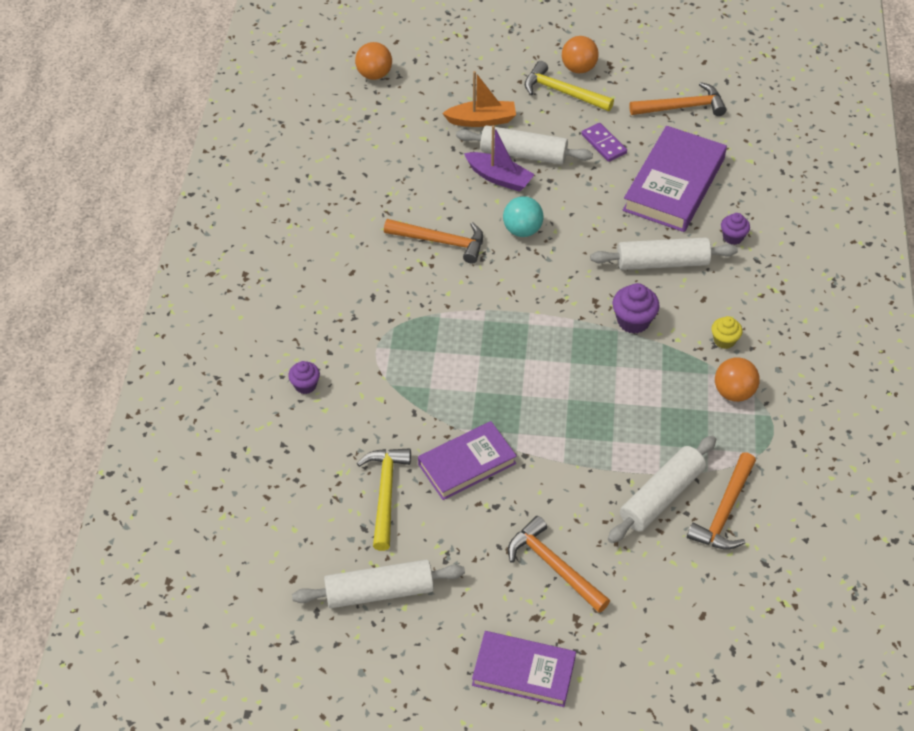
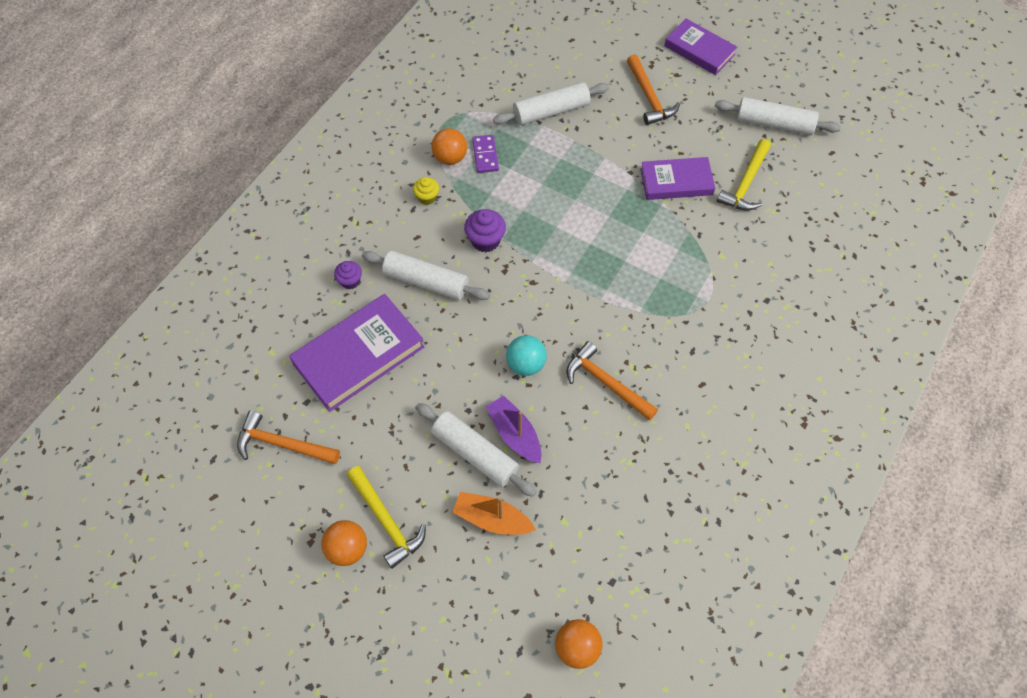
camera: 155 degrees left, 10 degrees up
purple cupcake [288,361,320,394] -> none
purple domino [581,123,627,162] -> purple domino moved to [472,135,499,173]
orange hammer [687,453,756,550] -> none

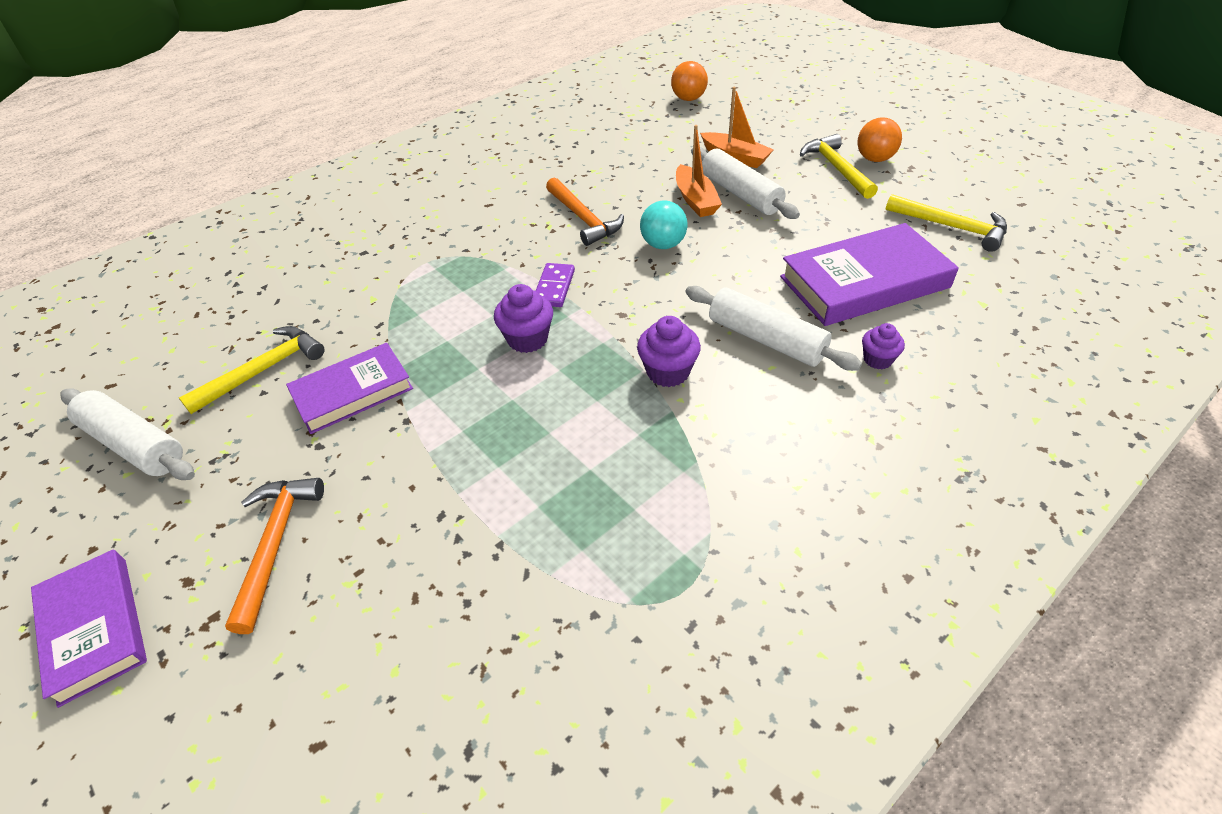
camera: 160 degrees left, 15 degrees down
orange hammer [237,411,340,464] -> yellow hammer [885,194,1007,252]
yellow cupcake [413,177,439,205] -> none
orange ball [431,128,467,165] -> none
purple domino [472,135,499,173] -> purple domino moved to [536,263,575,307]
purple boat [486,395,541,463] -> orange boat [676,125,722,217]
white rolling pin [493,82,609,125] -> none
purple book [640,157,715,200] -> purple book turned 45 degrees counterclockwise [286,343,413,434]
none -> purple cupcake [494,284,553,353]

